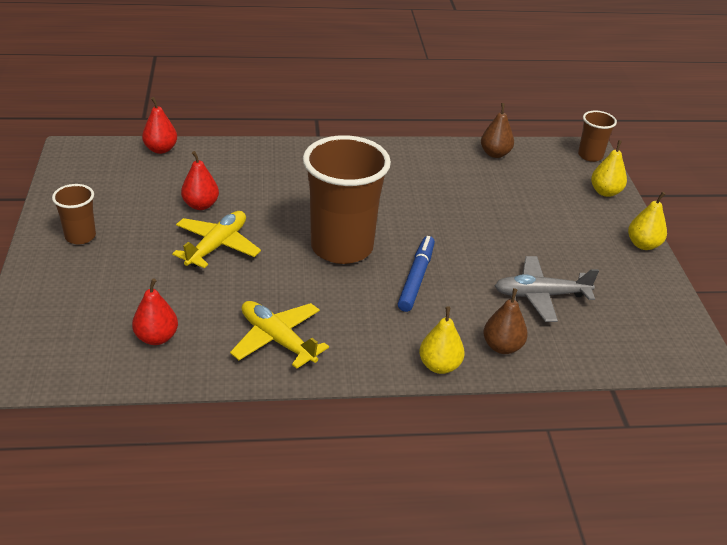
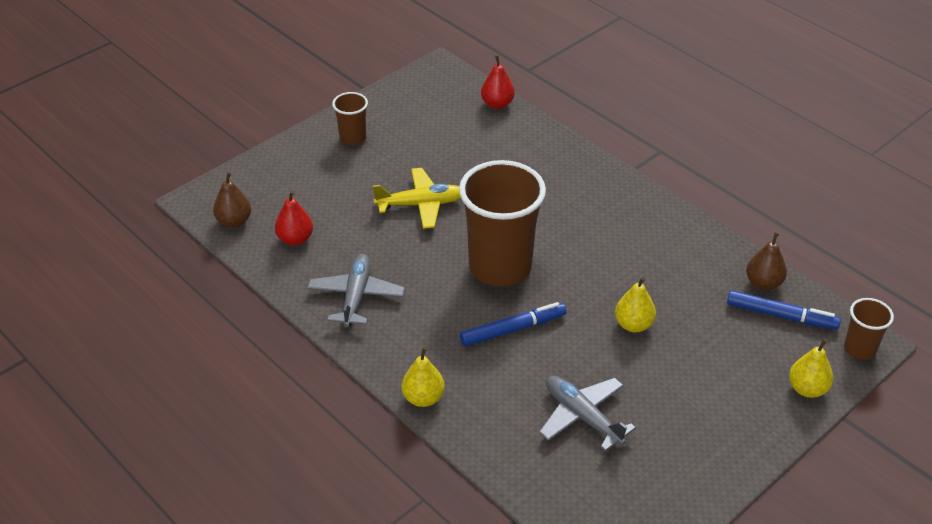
camera: 55 degrees right, 5 degrees up
red pear [181,151,219,210] -> none
yellow plane [230,301,329,369] -> grey plane [307,254,405,327]
brown pear [483,288,528,354] -> brown pear moved to [213,172,251,228]
yellow pear [628,192,667,250] -> yellow pear moved to [615,277,656,332]
none -> blue marker [727,290,841,330]

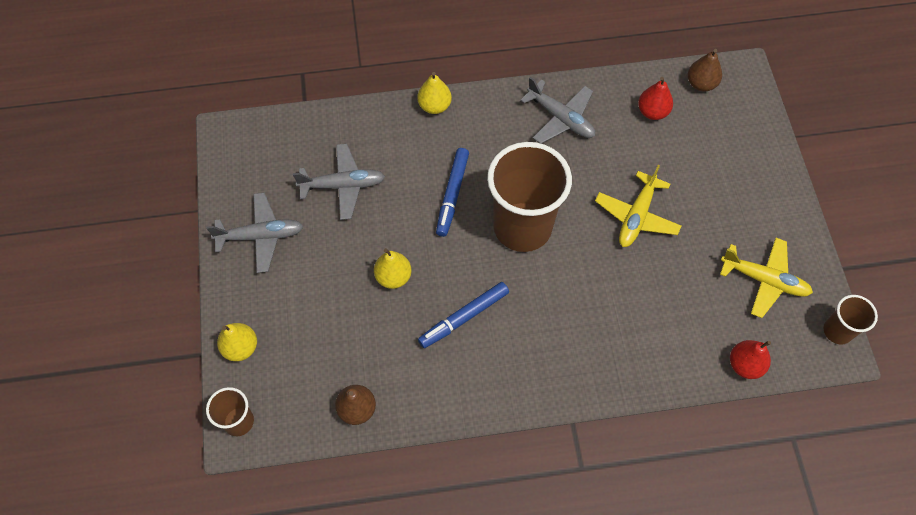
camera: 125 degrees right, 20 degrees up
brown cup [332,92,368,146] -> brown cup moved to [824,295,878,345]
blue marker [727,290,841,330] -> blue marker moved to [418,282,509,348]
none -> grey plane [206,193,303,273]
none -> yellow plane [720,238,813,318]

